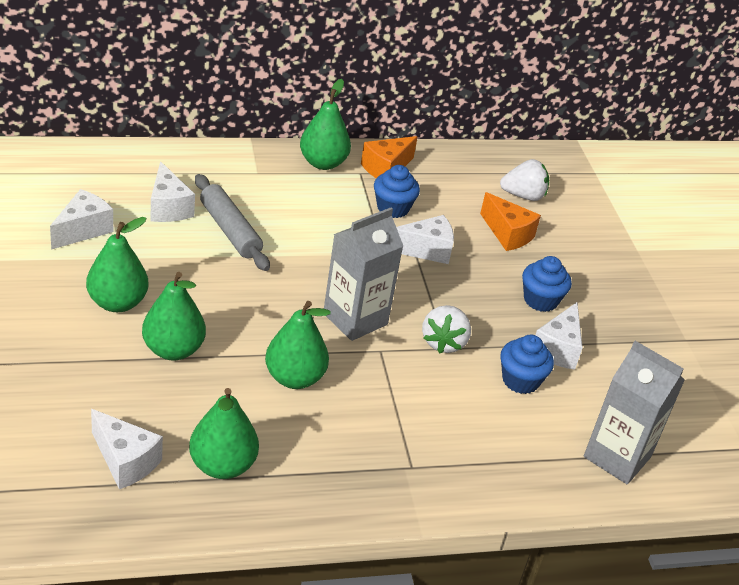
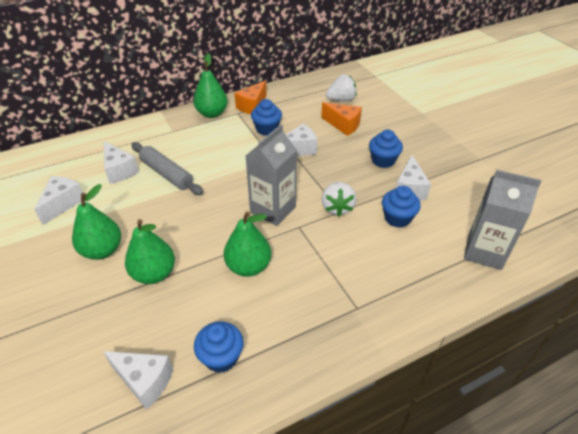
camera: 10 degrees left, 5 degrees up
green pear [189,388,259,479] -> blue cupcake [194,321,244,373]

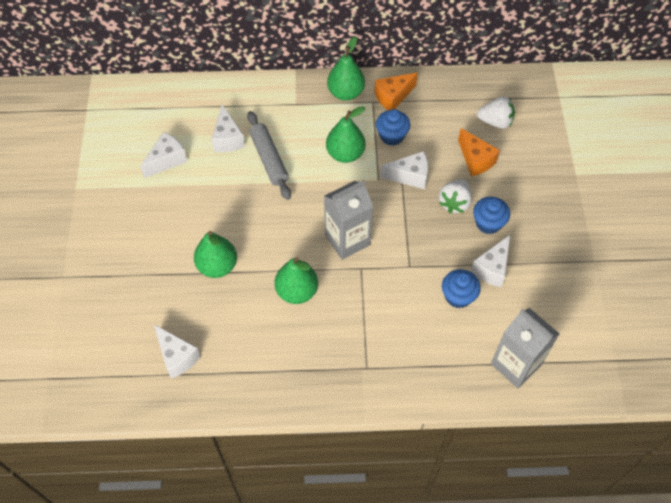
camera: 25 degrees right, 15 degrees up
green pear [72,184,121,260] -> green pear moved to [326,106,365,163]
blue cupcake [194,321,244,373] -> none
white strawberry [321,182,357,216] -> white strawberry moved to [439,179,472,213]

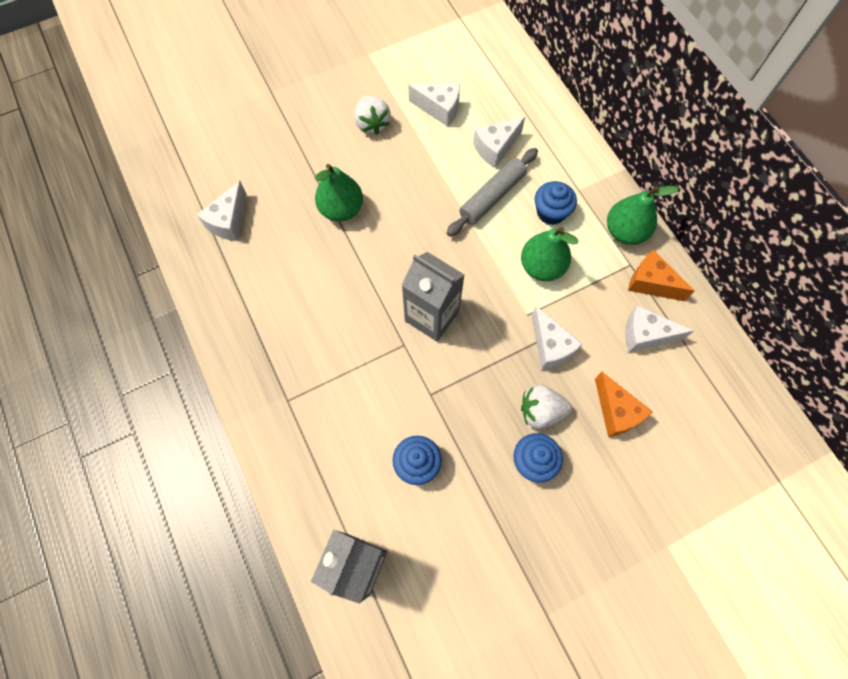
camera: 65 degrees right, 10 degrees up
green pear [275,257,318,304] -> none
blue cupcake [376,109,410,146] -> blue cupcake moved to [535,181,577,225]
orange cheese [458,128,500,177] -> orange cheese turned 60 degrees counterclockwise [595,372,653,437]
white cheese [471,235,510,287] -> white cheese moved to [625,305,694,352]
white strawberry [477,97,515,129] -> white strawberry moved to [354,95,391,135]

